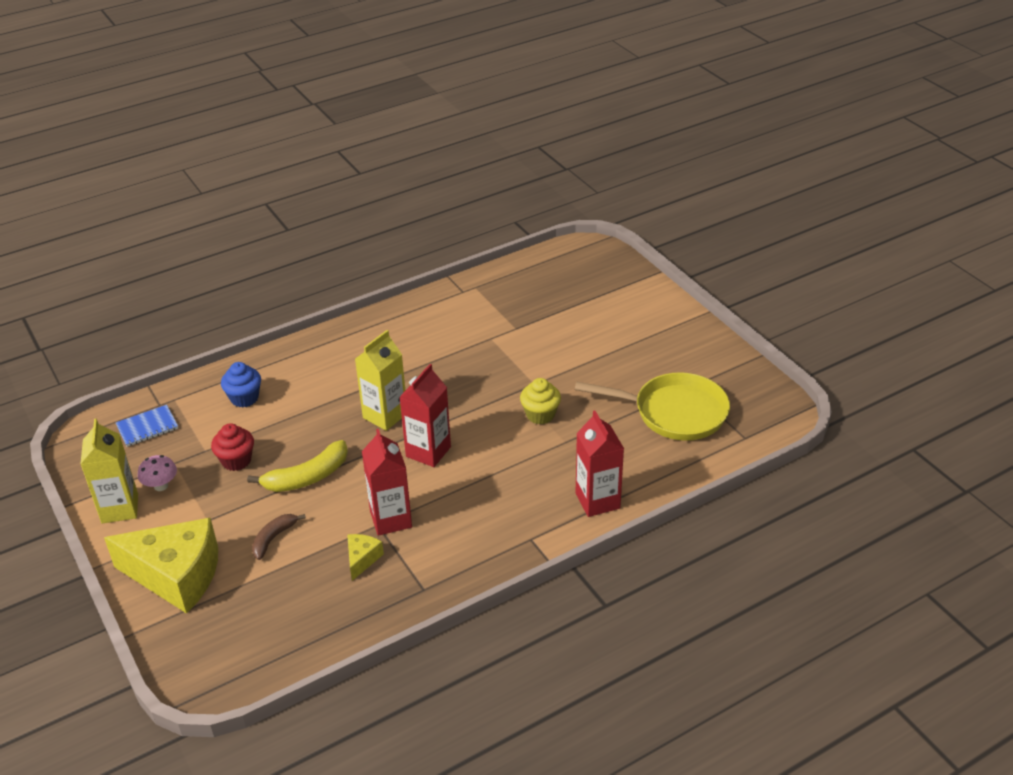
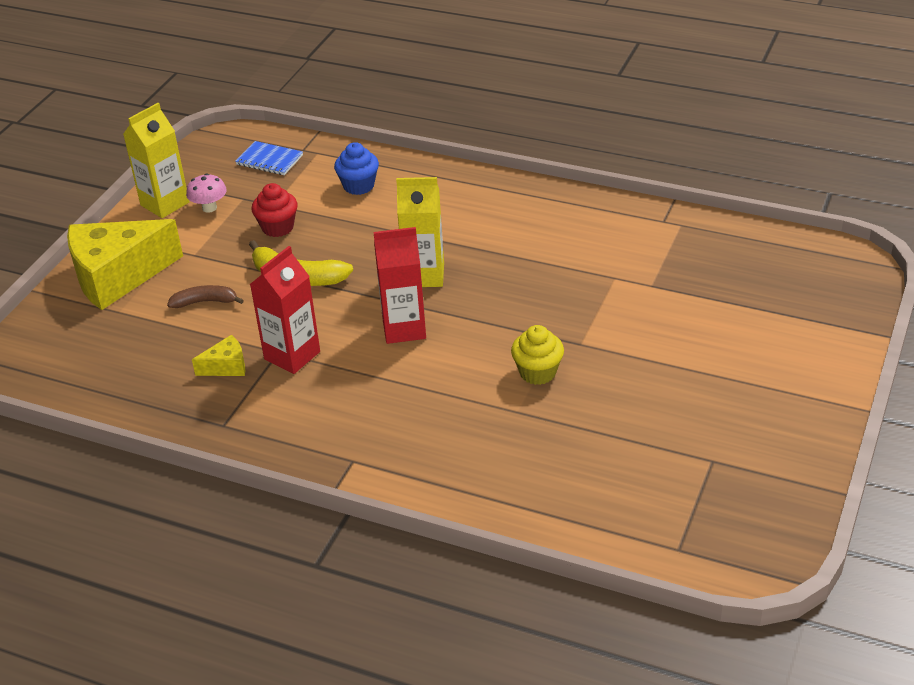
camera: 55 degrees right, 0 degrees up
yellow cheese [104,518,218,614] -> yellow cheese turned 90 degrees clockwise [67,219,183,310]
yellow pan [575,372,730,441] -> none
red carton [576,410,624,517] -> none

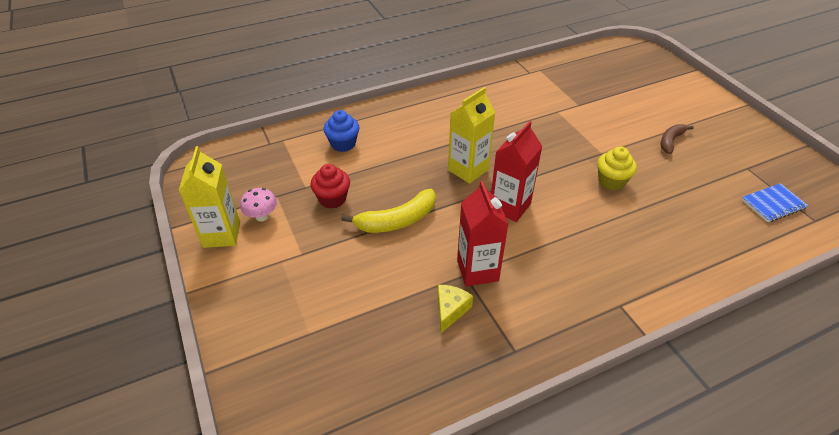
camera: 50 degrees left, 5 degrees up
yellow cheese [67,219,183,310] -> none
brown banana [167,285,244,308] -> brown banana moved to [661,124,694,154]
blue notebook [235,141,303,175] -> blue notebook moved to [742,183,808,222]

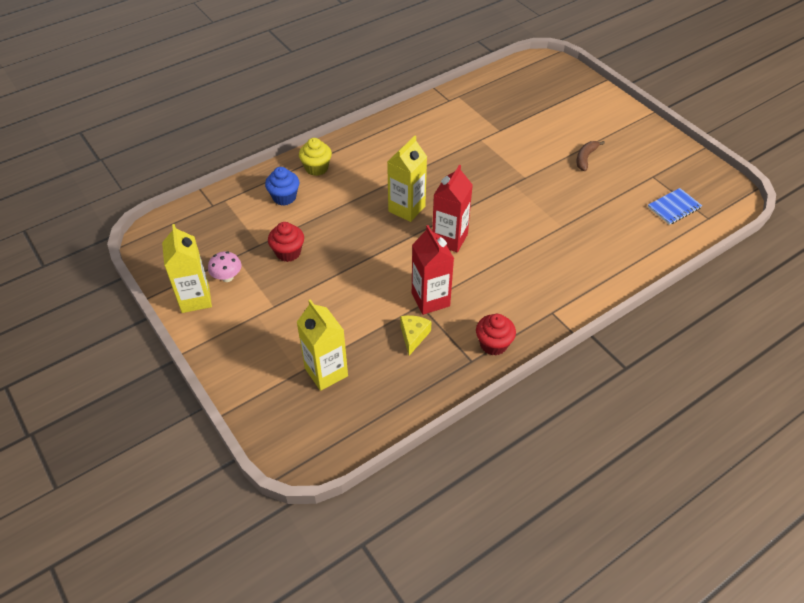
camera: 10 degrees left, 5 degrees up
yellow banana [341,189,436,233] -> none
yellow cupcake [597,147,637,190] -> yellow cupcake moved to [299,138,332,176]
none -> yellow carton [297,299,348,391]
none -> red cupcake [476,314,516,356]

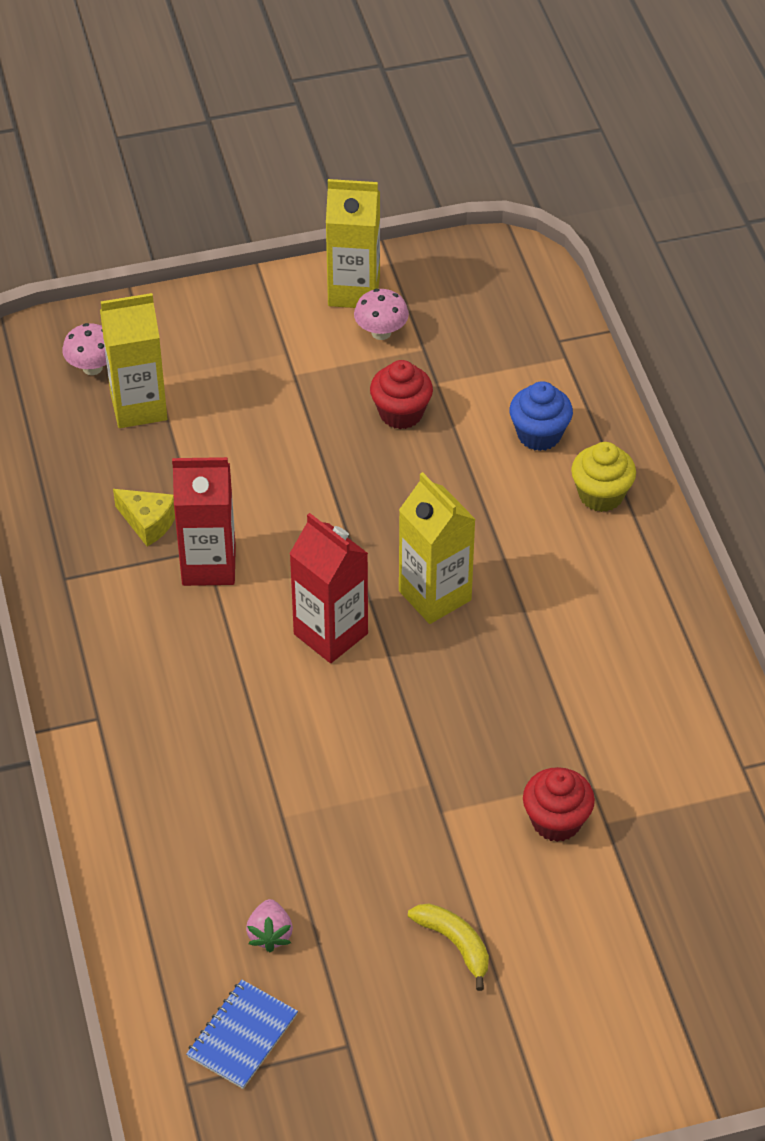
camera: 110 degrees right, 0 degrees up
red cupcake [476,314,516,356] -> red cupcake moved to [523,767,595,842]
brown banana [576,141,605,171] -> yellow banana [408,904,489,991]
blue notebook [648,188,702,225] -> blue notebook turned 45 degrees clockwise [186,980,298,1089]
none -> pink mushroom [62,323,107,375]
none -> pink strawberry [246,899,293,952]

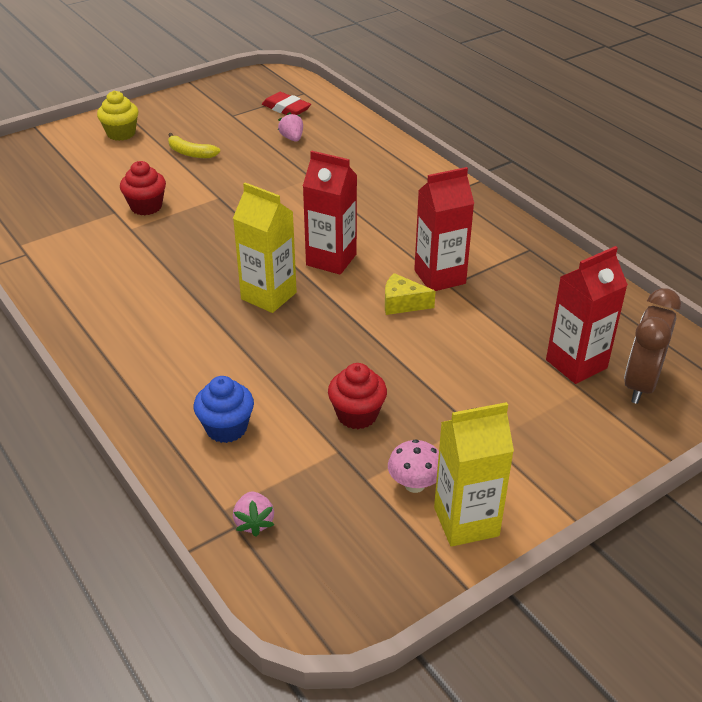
camera: 160 degrees right, 10 degrees down
pink mushroom [62,323,107,375] -> brown clock [624,288,681,404]
yellow carton [100,293,167,428] -> red carton [546,246,628,384]
yellow cheese [113,489,175,546] -> yellow cheese moved to [385,273,436,315]
blue notebook [186,980,298,1089] -> red eraser [262,92,311,115]
yellow cupcake [571,442,636,512] -> yellow cupcake moved to [97,91,138,141]
none -> pink strawberry [233,492,274,537]

